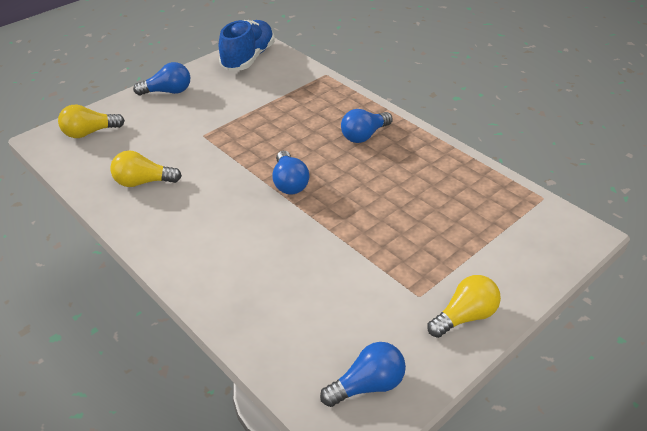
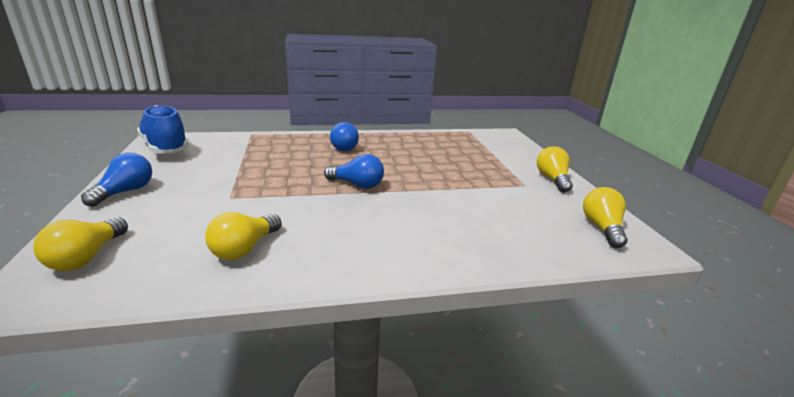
camera: 60 degrees left, 15 degrees down
blue light bulb [320,342,406,407] -> yellow light bulb [583,187,628,248]

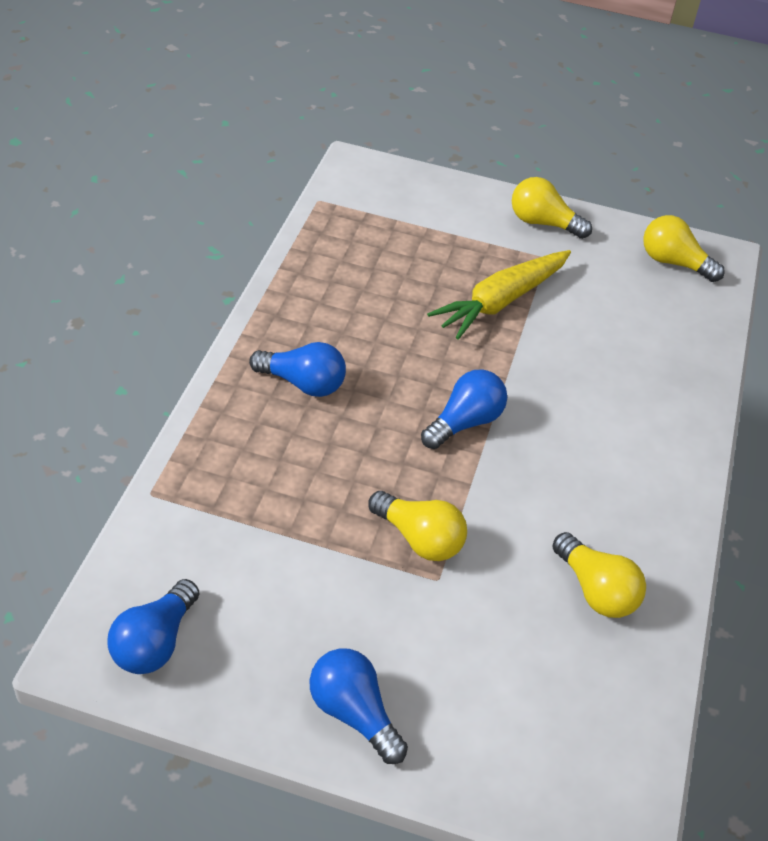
camera: 65 degrees left, 20 degrees up
yellow light bulb [33,217,128,271] -> yellow light bulb moved to [369,491,467,561]
blue shoe [137,105,189,154] -> blue light bulb [108,579,199,674]
none -> yellow carrot [427,250,571,339]

